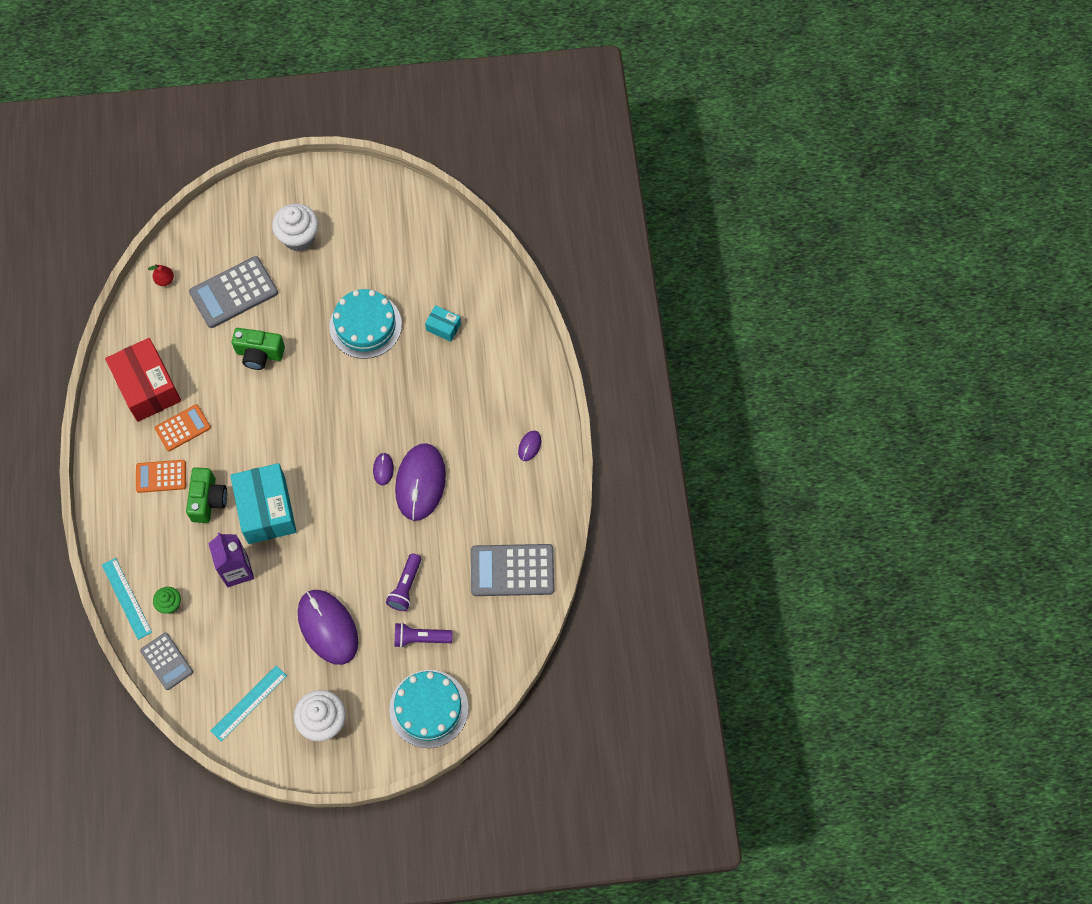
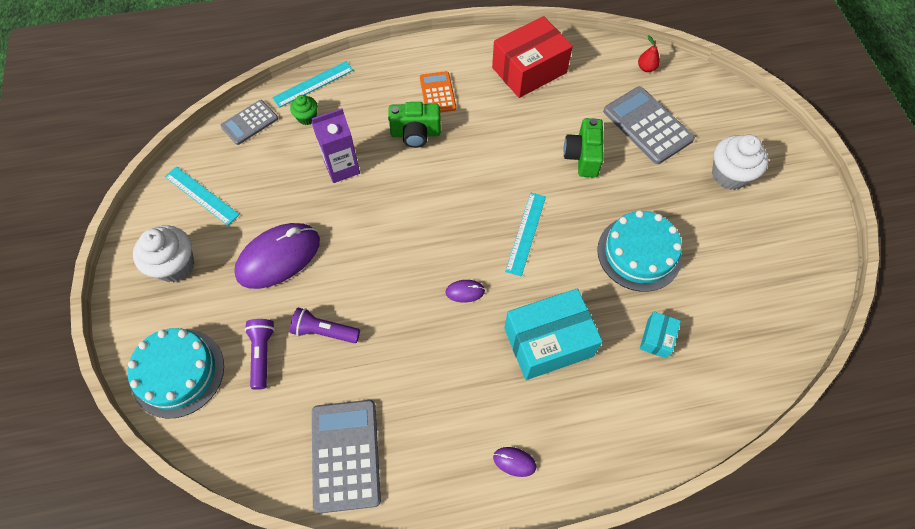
camera: 85 degrees right, 5 degrees down
orange calculator [155,404,211,451] -> none
turquoise box [230,463,297,544] -> turquoise box moved to [504,288,603,380]
purple mouse [395,443,446,521] -> none
none -> turquoise ruler [505,193,546,277]

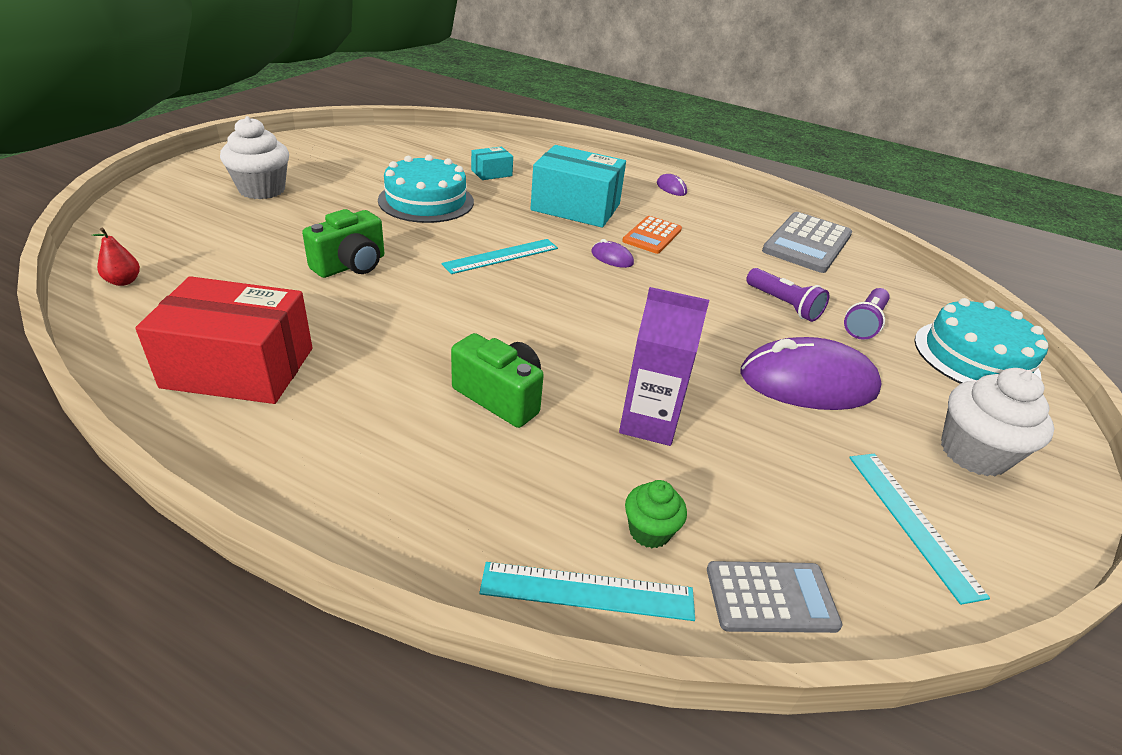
camera: 145 degrees left, 25 degrees down
orange calculator [420,71,456,113] -> orange calculator moved to [622,216,682,254]
grey calculator [603,86,695,164] -> none

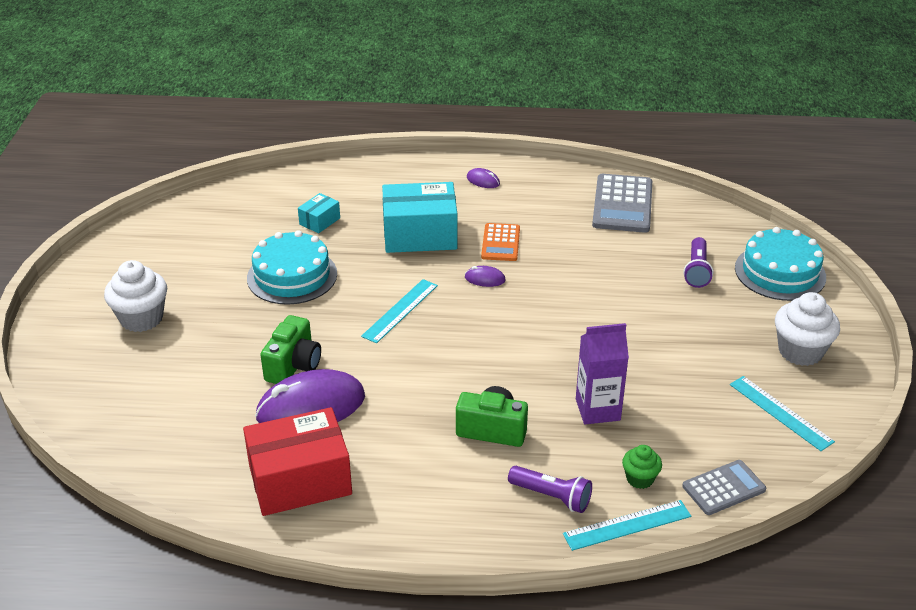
camera: 20 degrees left, 0 degrees up
red pear [92,228,140,286] -> none
purple mouse [740,337,882,410] -> purple mouse moved to [255,369,365,423]
purple flashlight [746,268,830,322] -> purple flashlight moved to [508,466,592,513]

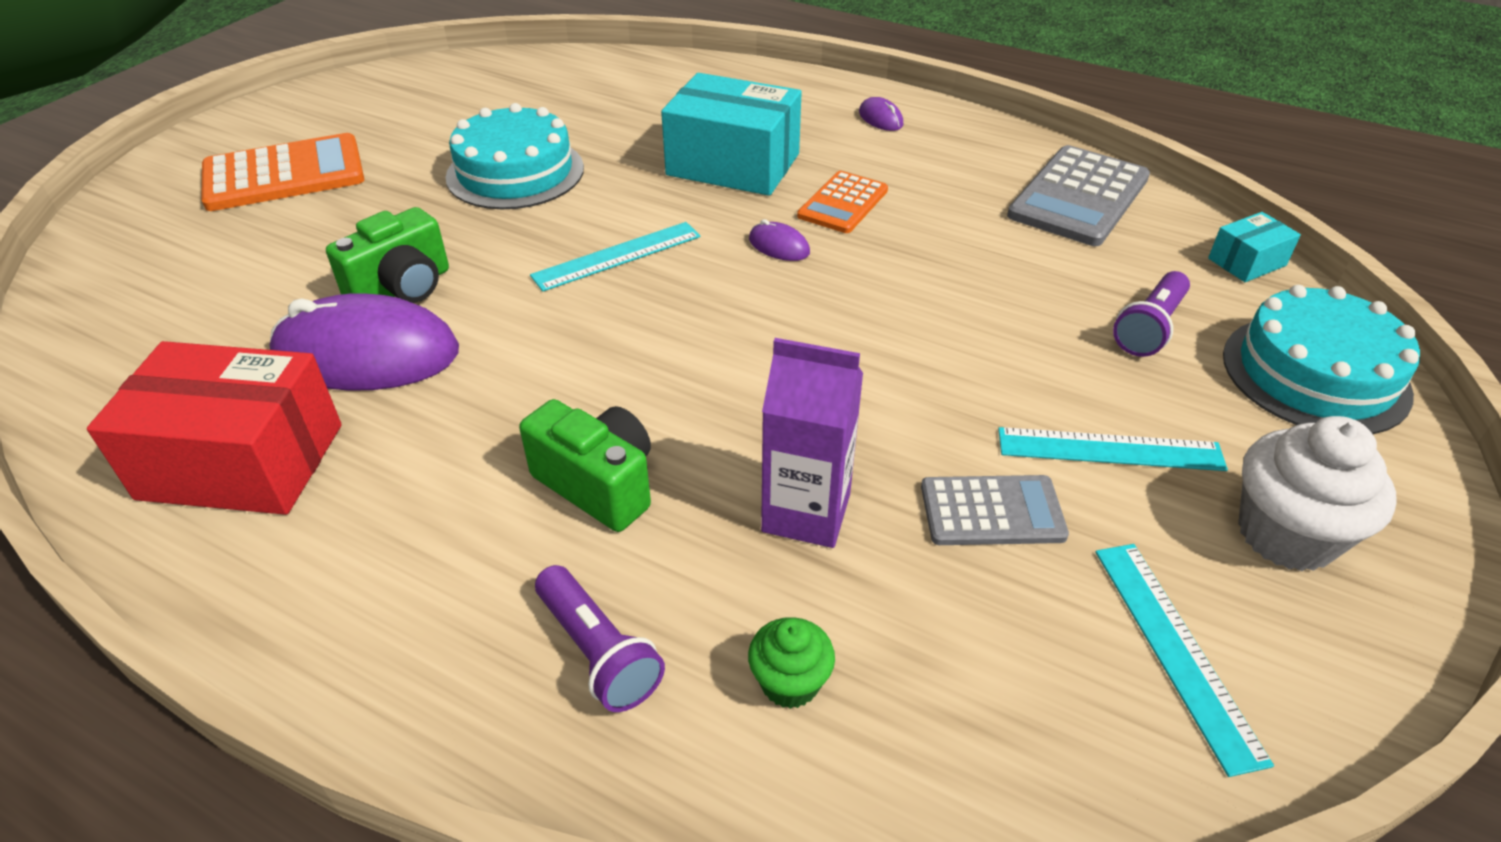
camera: 25 degrees right, 5 degrees up
white cupcake [104,260,167,332] -> orange calculator [201,133,364,211]
turquoise box [298,193,340,233] -> turquoise box moved to [1208,212,1301,282]
turquoise ruler [563,500,691,551] -> turquoise ruler moved to [998,427,1228,471]
grey calculator [682,460,766,515] -> grey calculator moved to [921,475,1069,545]

